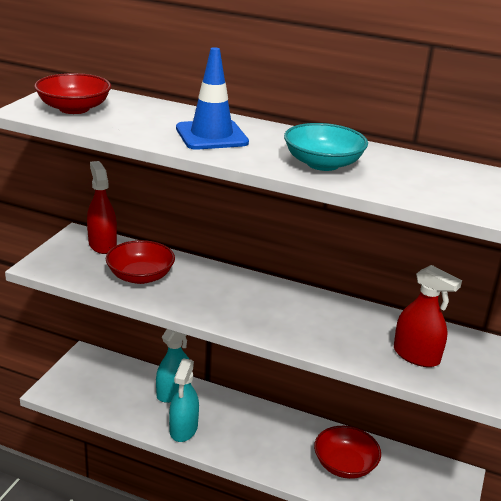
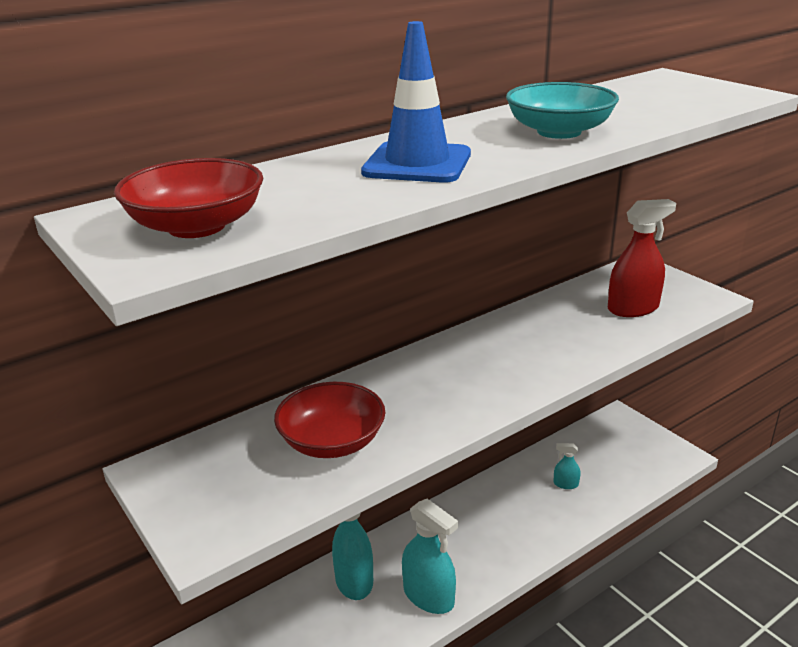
camera: 55 degrees left, 0 degrees up
red spray bottle [87,161,117,254] -> none
red bowl [314,426,381,479] -> turquoise spray bottle [554,443,580,489]

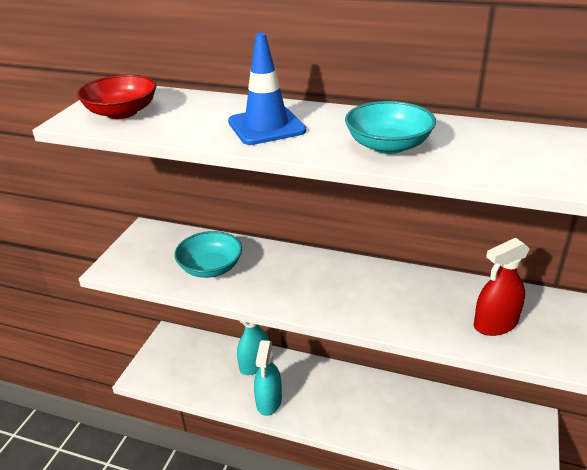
camera: 55 degrees right, 5 degrees up
red bowl [274,382,385,458] -> turquoise bowl [174,231,242,278]
turquoise spray bottle [554,443,580,489] -> none
red spray bottle [608,199,676,317] -> red spray bottle turned 120 degrees clockwise [474,238,530,336]

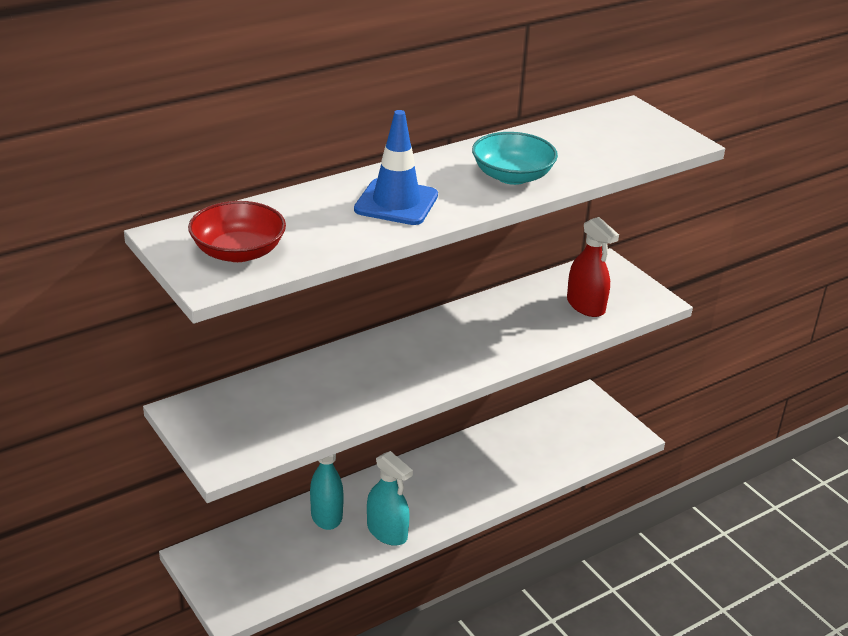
camera: 55 degrees left, 0 degrees up
turquoise bowl [174,231,242,278] -> none
red spray bottle [474,238,530,336] -> red spray bottle turned 45 degrees counterclockwise [567,217,619,317]

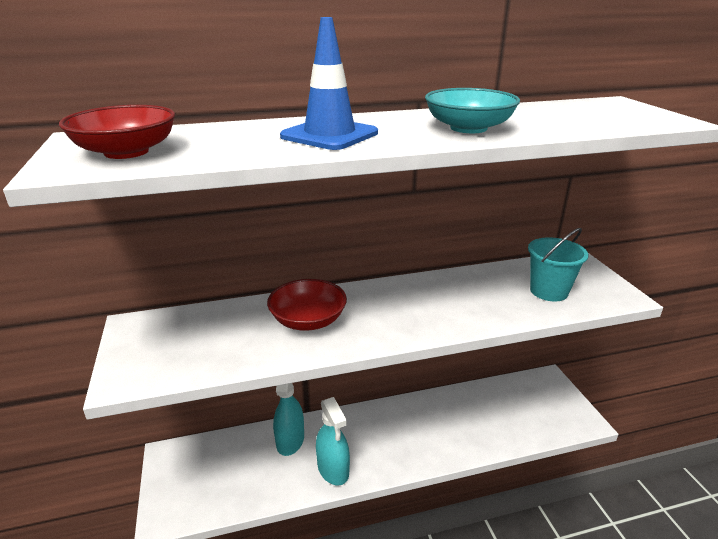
camera: 20 degrees right, 5 degrees down
red spray bottle [567,217,619,317] -> turquoise bucket [528,228,589,301]
none -> red bowl [267,279,347,331]

